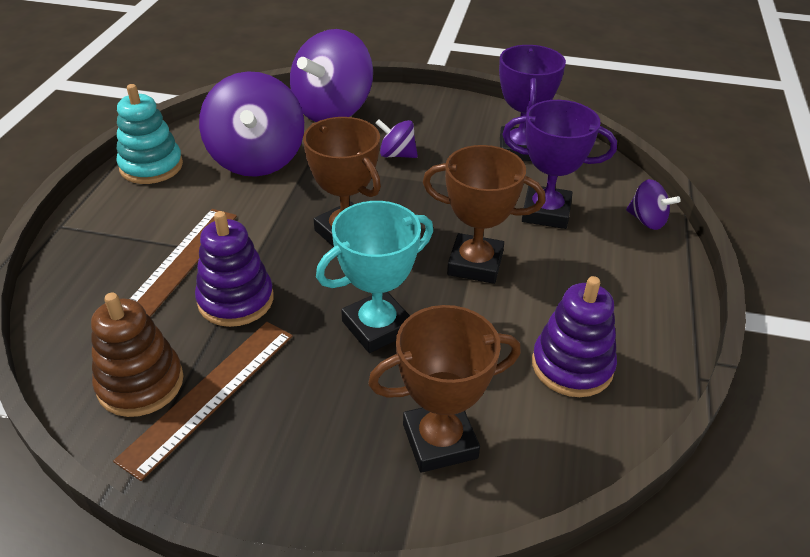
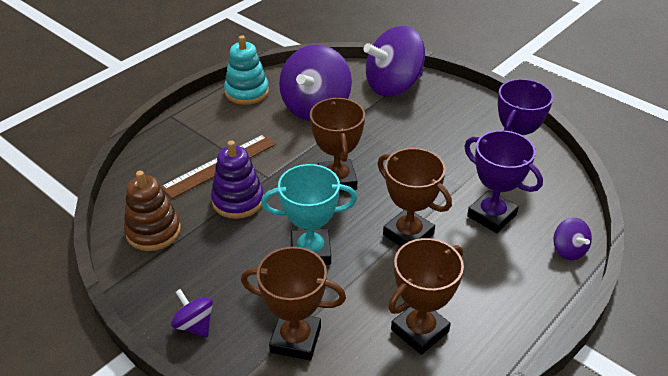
camera: 30 degrees right, 0 degrees up
brown ruler [113,322,293,481] -> none
purple spinning top [375,119,418,158] -> purple spinning top moved to [171,289,213,338]
purple stacking toy [532,276,617,397] -> brown trophy [388,238,464,355]

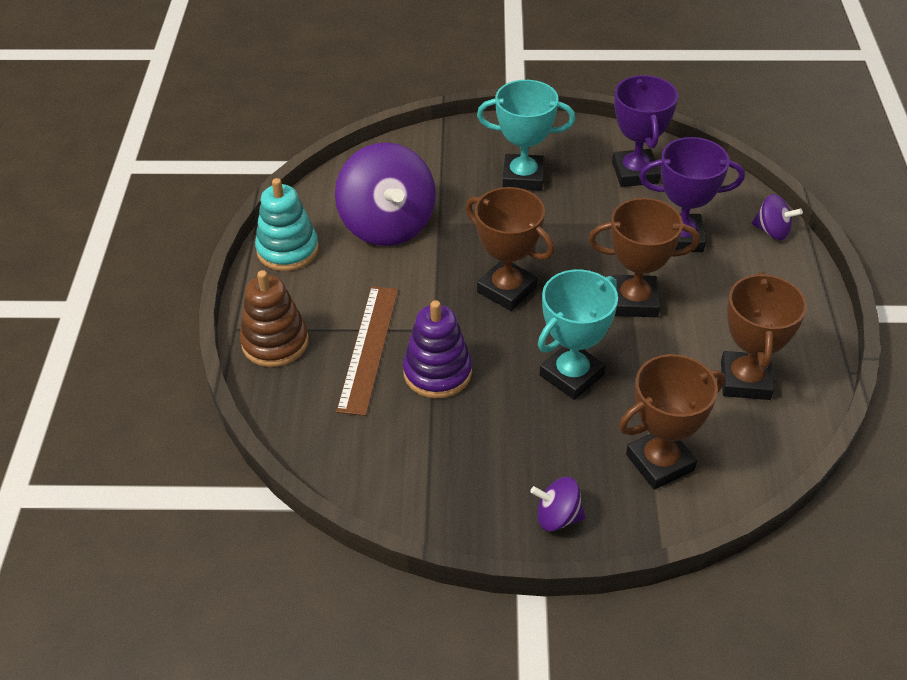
camera: 40 degrees left, 5 degrees up
brown stacking toy [124,171,181,251] -> brown stacking toy moved to [240,270,309,367]
purple spinning top [364,26,425,97] -> none
none -> turquoise trophy [477,80,575,191]

